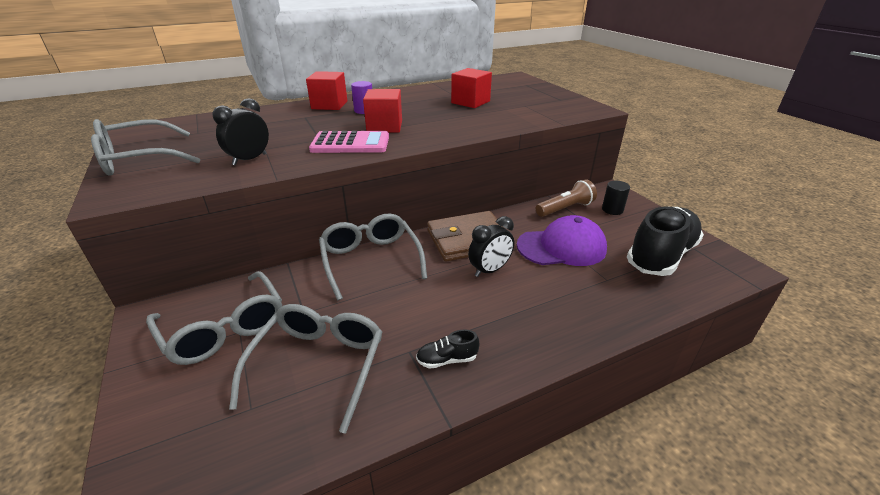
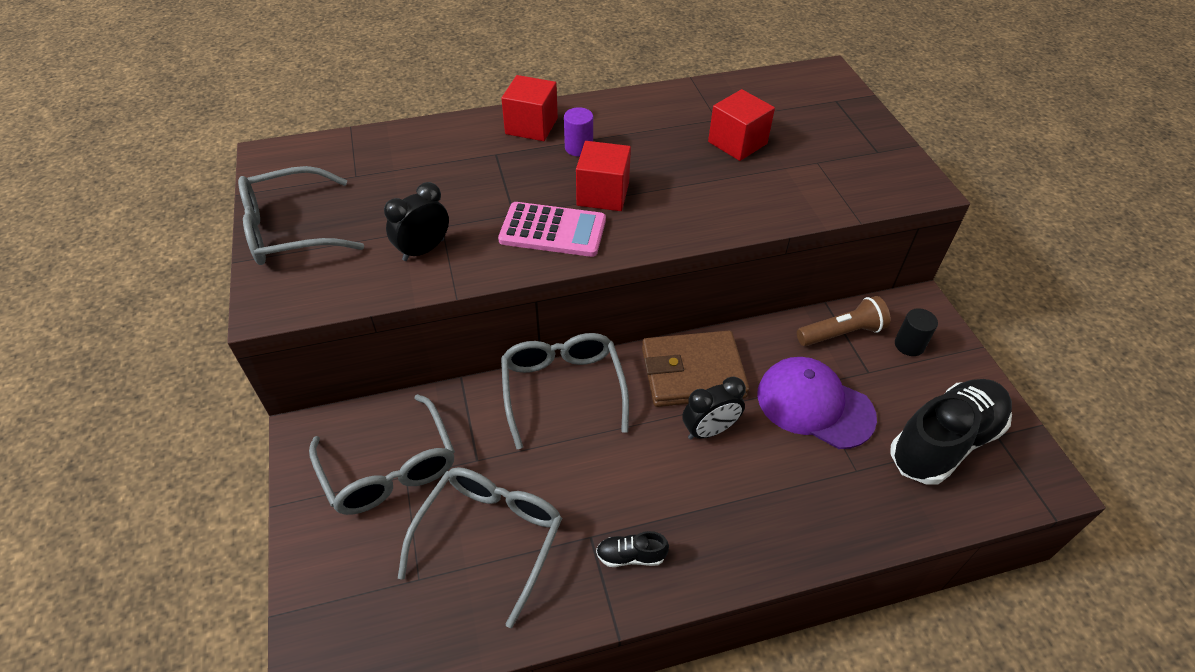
camera: 10 degrees right, 15 degrees up
purple cap [517,215,607,266] -> purple cap turned 150 degrees counterclockwise [757,357,877,449]

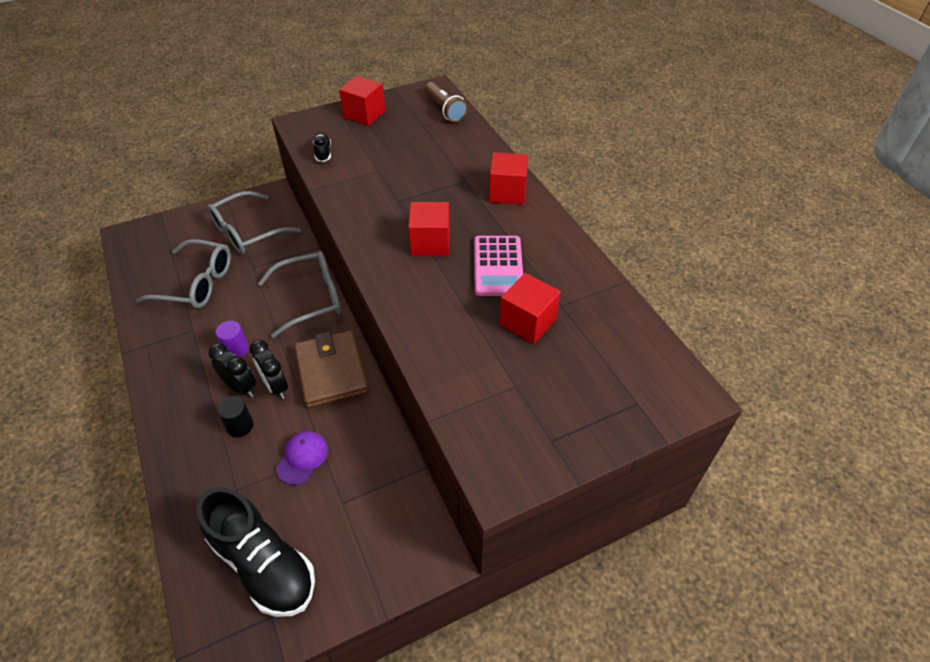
camera: 80 degrees right, 0 degrees up
grey glasses [238,166,364,265] -> red cube [339,76,385,126]
black clock [384,182,449,261] -> black clock moved to [208,343,256,397]
pink calculator [498,202,606,257] -> pink calculator moved to [474,236,523,296]
purple cylinder [564,107,593,157] -> purple cylinder moved to [216,321,249,357]
black shoe [596,531,669,567] -> black shoe moved to [313,133,331,162]
purple cap [757,357,877,449] -> purple cap [276,431,328,485], size x0.58
brown flashlight [797,296,890,346] -> brown flashlight moved to [425,82,468,123]
black cylinder [895,308,938,356] -> black cylinder moved to [217,396,253,437]

